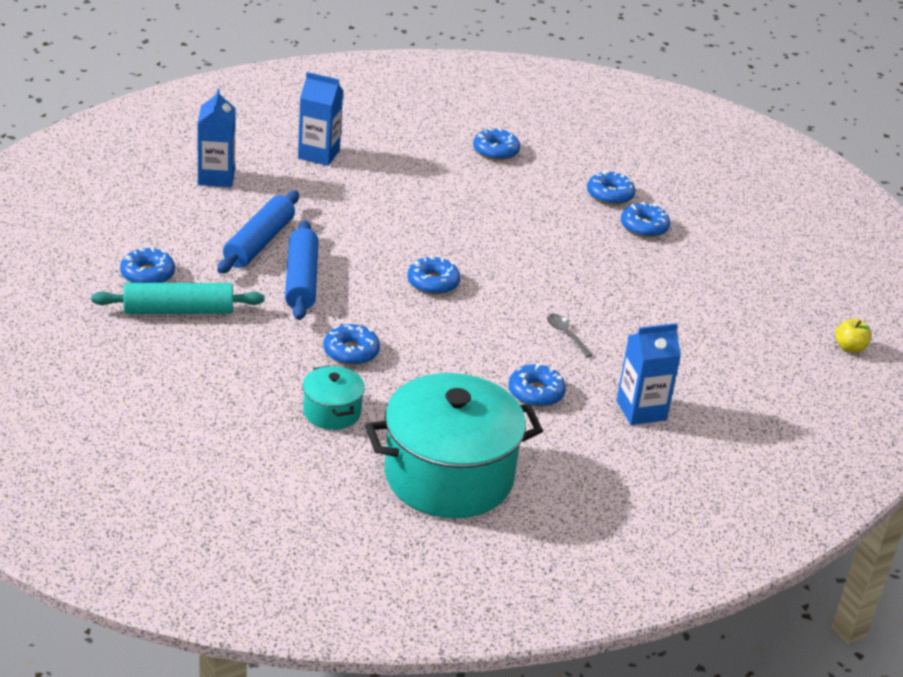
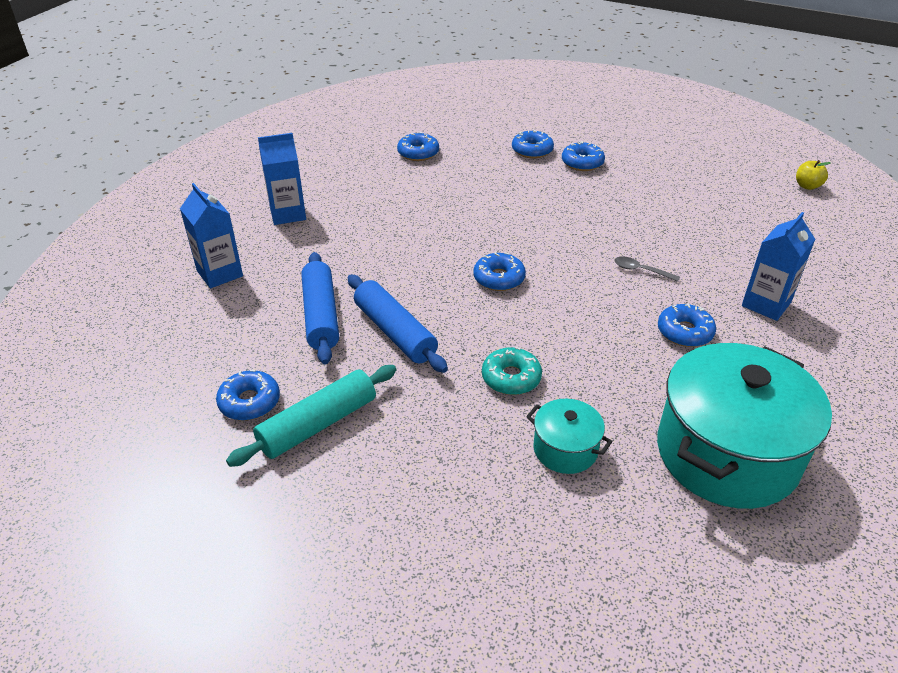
camera: 30 degrees left, 5 degrees up
blue donut [323,324,380,365] -> turquoise donut [482,347,542,395]

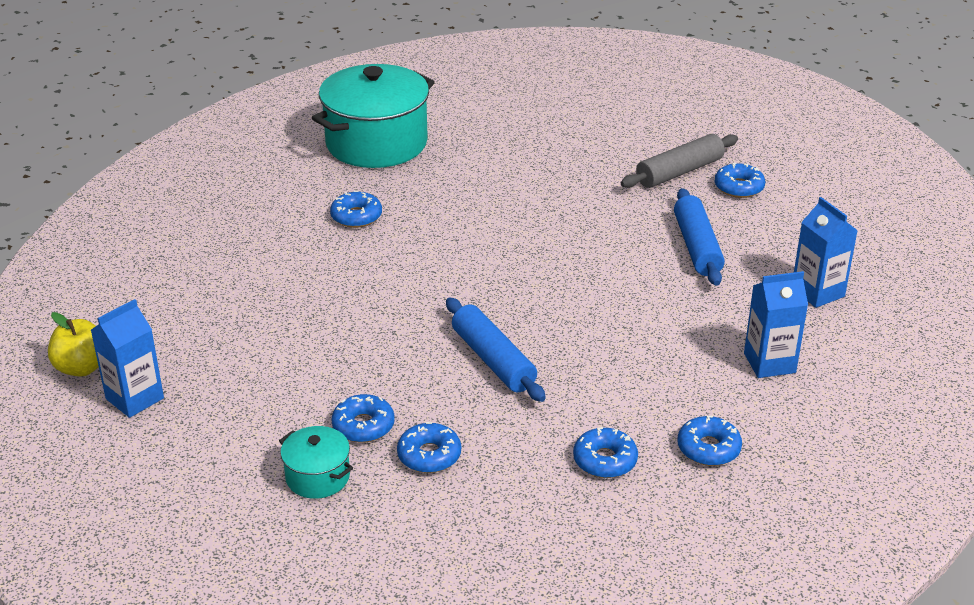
camera: 175 degrees left, 5 degrees down
turquoise rolling pin [226,365,397,467] -> grey rolling pin [621,134,738,188]
blue rolling pin [348,275,448,373] -> blue rolling pin moved to [446,298,546,402]
blue donut [473,252,526,291] -> blue donut moved to [677,416,742,466]
turquoise donut [482,347,542,395] -> none
turquoise pot [526,399,613,474] -> turquoise pot moved to [279,426,353,499]
grey spoon [615,257,680,282] -> none
blue carton [742,212,815,321] -> blue carton moved to [91,299,164,418]
yellow apple [796,160,831,190] -> yellow apple [48,312,99,377], size x1.50

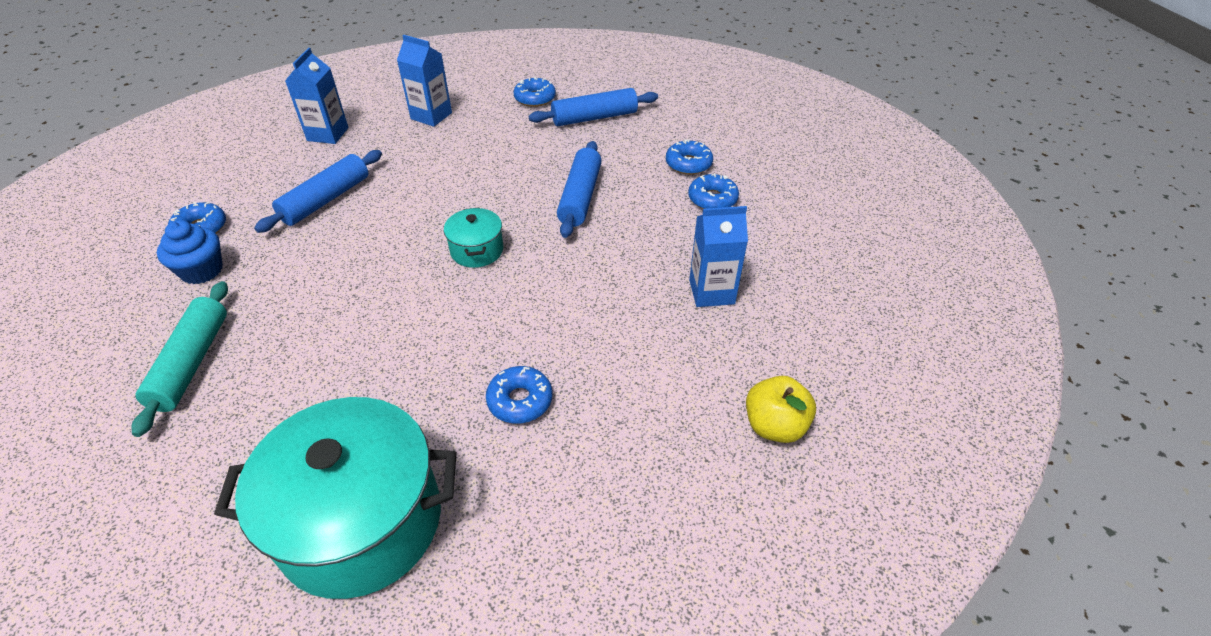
camera: 140 degrees left, 10 degrees up
yellow apple [48,312,99,377] -> yellow apple moved to [746,376,816,443]
blue carton [91,299,164,418] -> blue carton moved to [689,206,748,307]
turquoise pot [279,426,353,499] -> turquoise pot moved to [444,207,503,268]
blue donut [573,427,638,478] -> blue rolling pin [529,88,658,126]
grey rolling pin [621,134,738,188] -> blue cupcake [157,220,223,284]
none -> turquoise rolling pin [132,281,228,437]

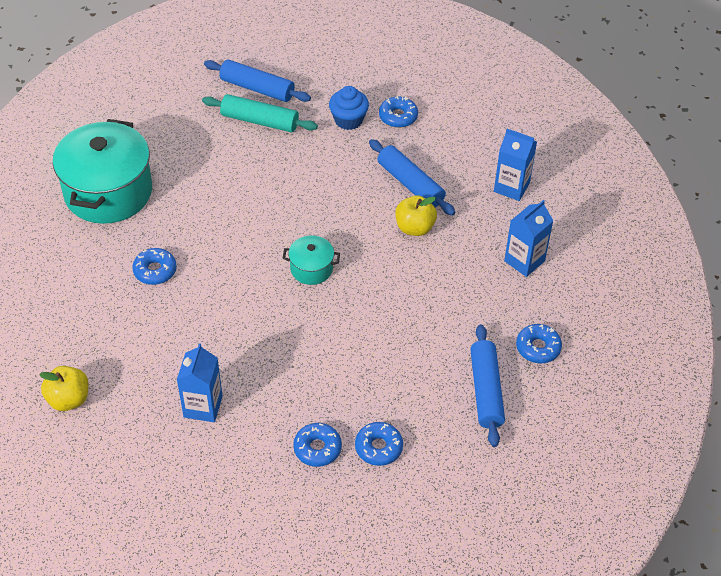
camera: 105 degrees right, 5 degrees up
blue rolling pin [557,141,602,238] -> blue rolling pin moved to [204,60,311,102]
none -> yellow apple [395,195,437,236]

